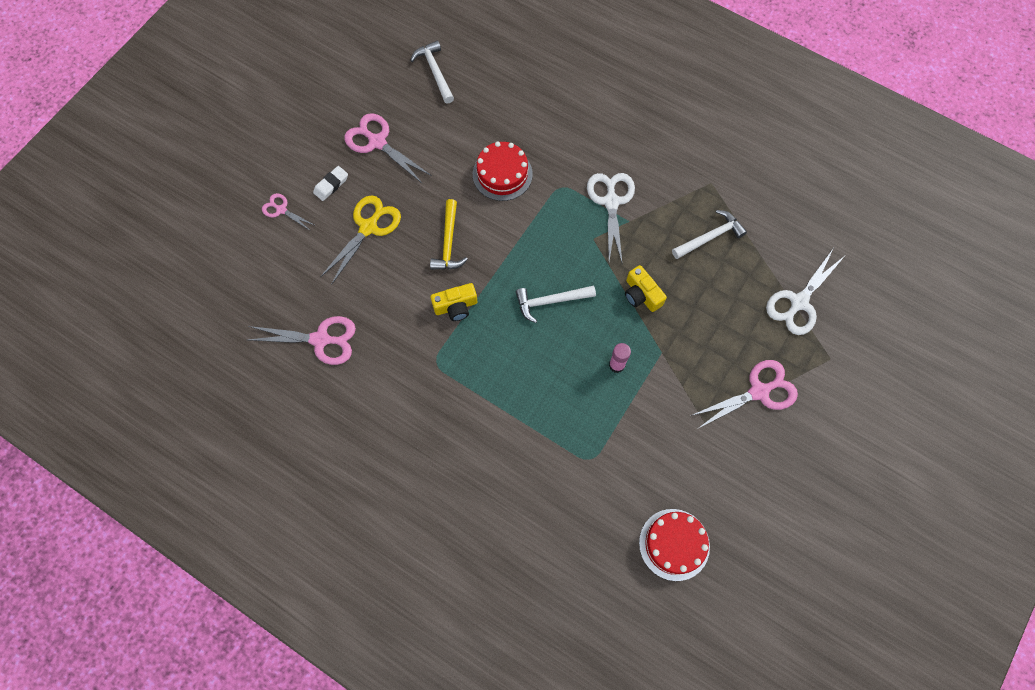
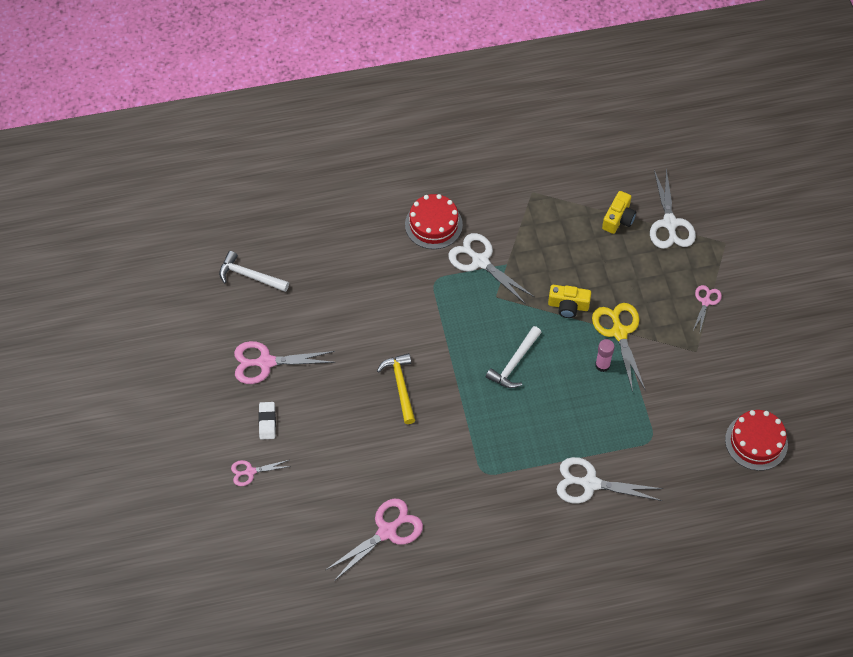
camera: 45 degrees left, 10 degrees down
yellow scissors [320,195,401,285] -> yellow scissors moved to [592,303,645,392]
yellow hammer [430,199,468,270] -> yellow hammer turned 150 degrees counterclockwise [377,353,415,424]
yellow camera [430,283,477,321] -> yellow camera moved to [602,191,636,234]
red cake [473,142,533,201] -> red cake moved to [405,194,463,249]
white hammer [672,210,747,259] -> none
pink scissors [691,360,798,428] -> pink scissors [693,285,722,331], size x0.56
none -> white scissors [556,457,664,504]

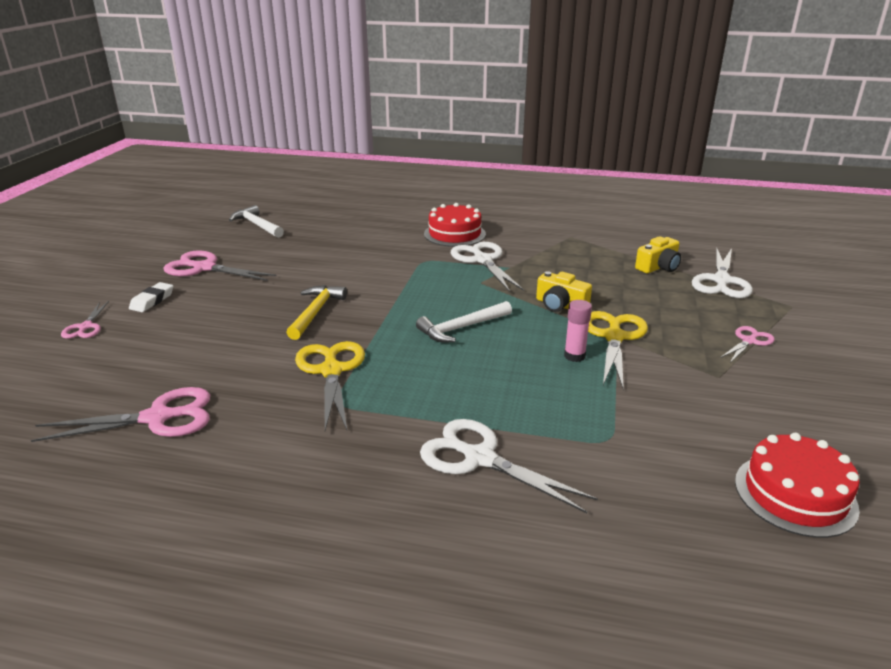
camera: 25 degrees right, 30 degrees down
pink scissors [231,460,291,486] -> pink scissors turned 105 degrees counterclockwise [61,301,109,339]
none -> yellow scissors [295,341,365,430]

